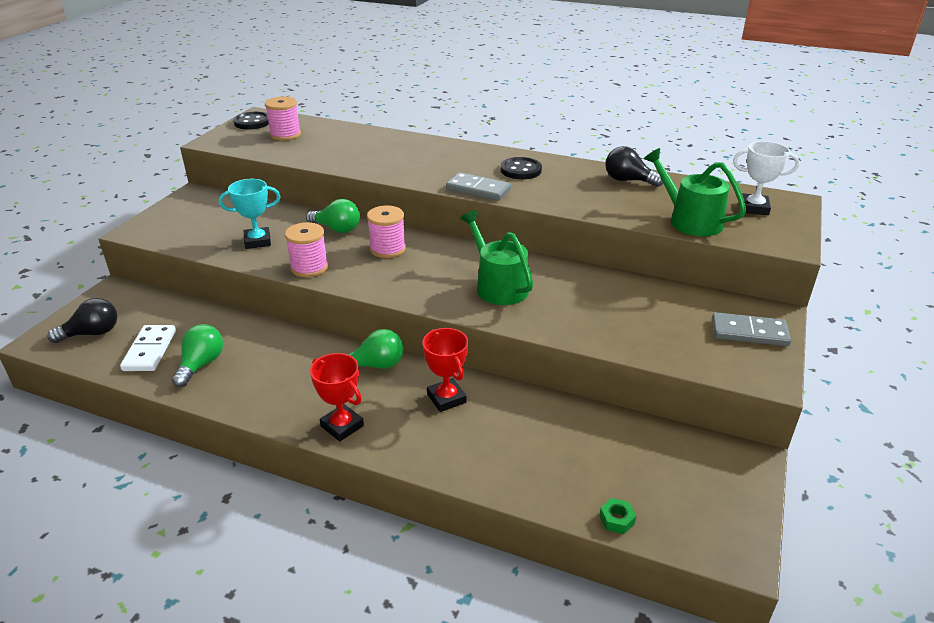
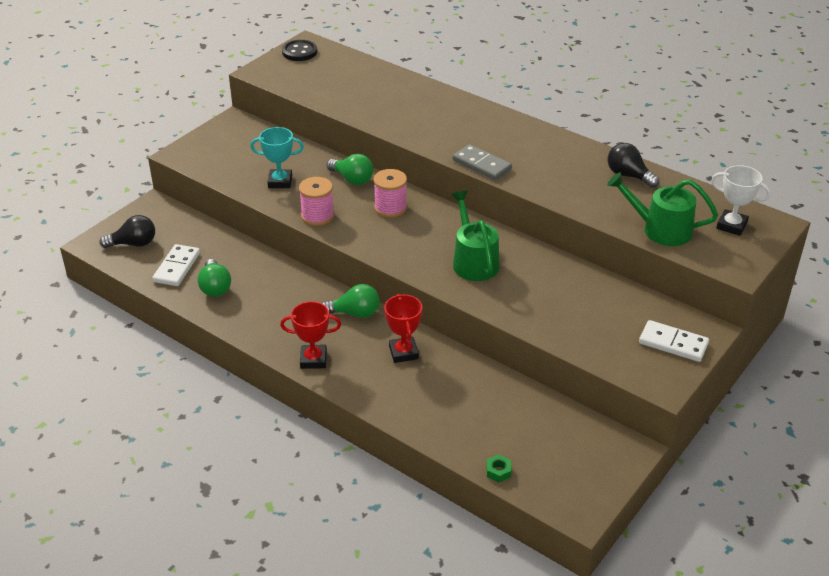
camera: 15 degrees right, 5 degrees up
green light bulb [172,324,223,387] -> green light bulb turned 135 degrees clockwise [197,259,231,297]
pink spool [265,96,301,141] -> none
red trophy [310,353,364,441] -> red trophy turned 60 degrees counterclockwise [280,301,341,369]
black button [501,157,542,179] -> none
green watering can [644,148,746,236] -> green watering can turned 45 degrees counterclockwise [607,172,718,246]
grey domino [712,312,791,346] -> white domino [639,320,709,362]

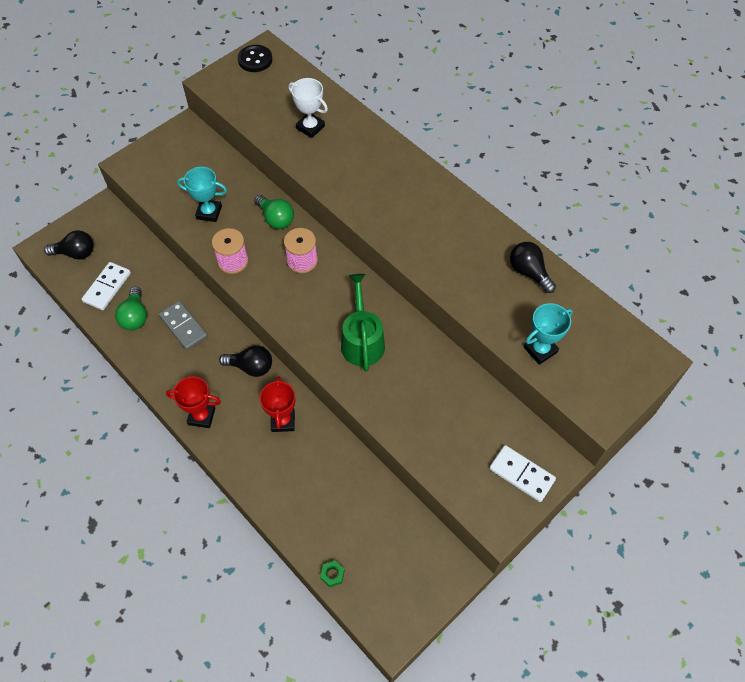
camera: 10 degrees right, 20 degrees up
green light bulb [322,284,380,318] -> black light bulb [219,345,272,377]
grey domino [453,144,512,180] -> grey domino moved to [159,301,208,350]
green watering can [607,172,718,246] -> turquoise trophy [524,303,573,365]
white trophy [711,165,770,236] -> white trophy moved to [288,78,328,138]

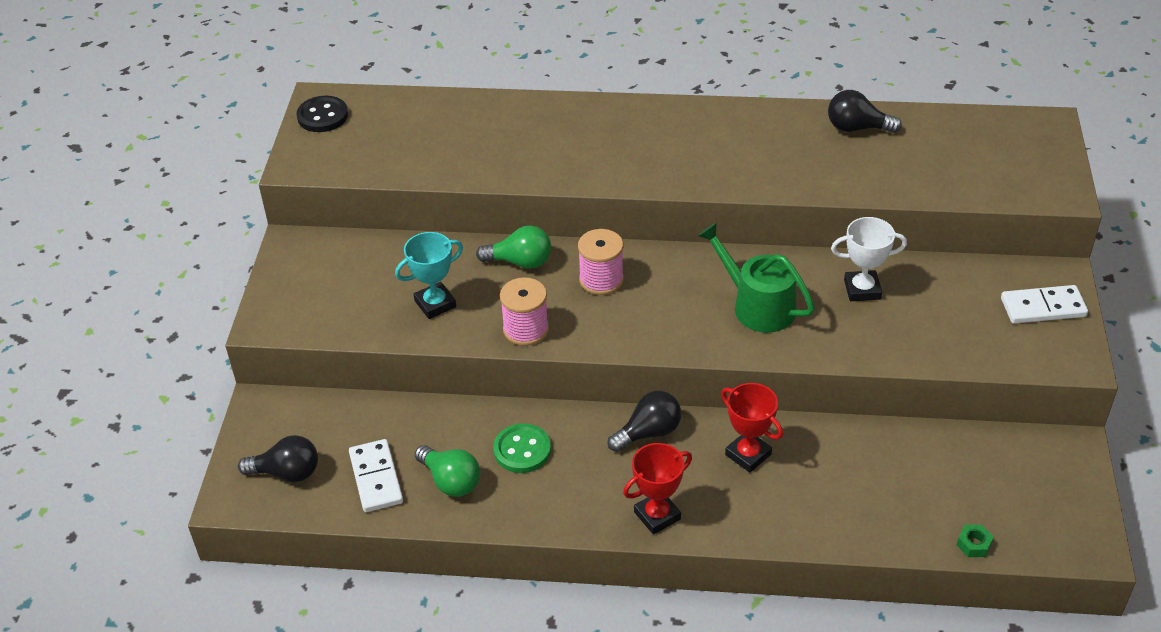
camera: 40 degrees left, 15 degrees down
black light bulb [44,230,94,259] -> black light bulb turned 45 degrees clockwise [238,435,318,482]
grey domino [159,301,208,350] -> green button [493,424,551,473]
white trophy [288,78,328,138] -> white trophy moved to [831,217,907,301]
turquoise trophy [524,303,573,365] -> none

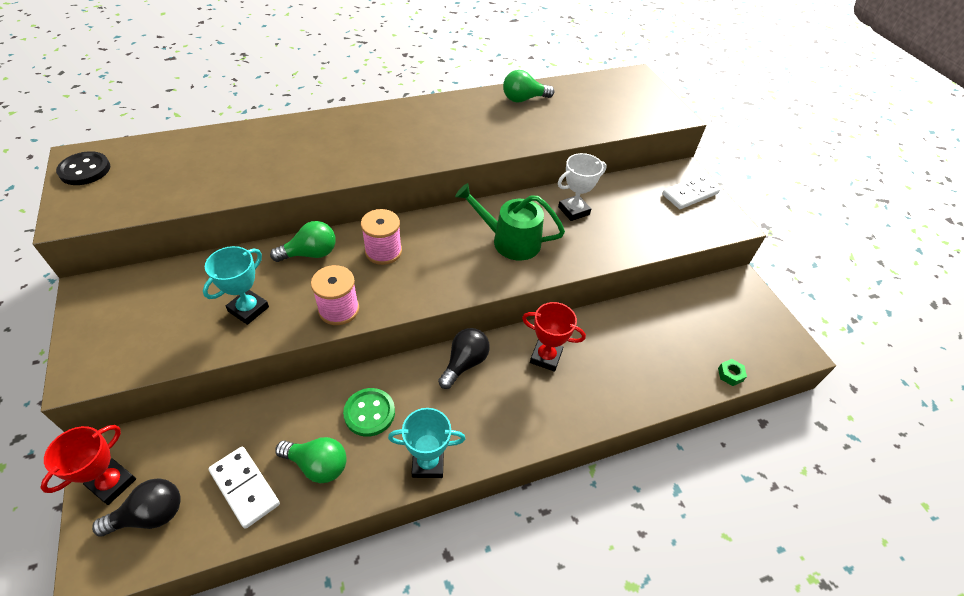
camera: 30 degrees left, 5 degrees up
red trophy [623,443,692,534] -> red trophy moved to [40,425,136,505]
black light bulb [828,90,902,133] -> green light bulb [503,70,555,103]
none -> turquoise trophy [388,408,466,478]

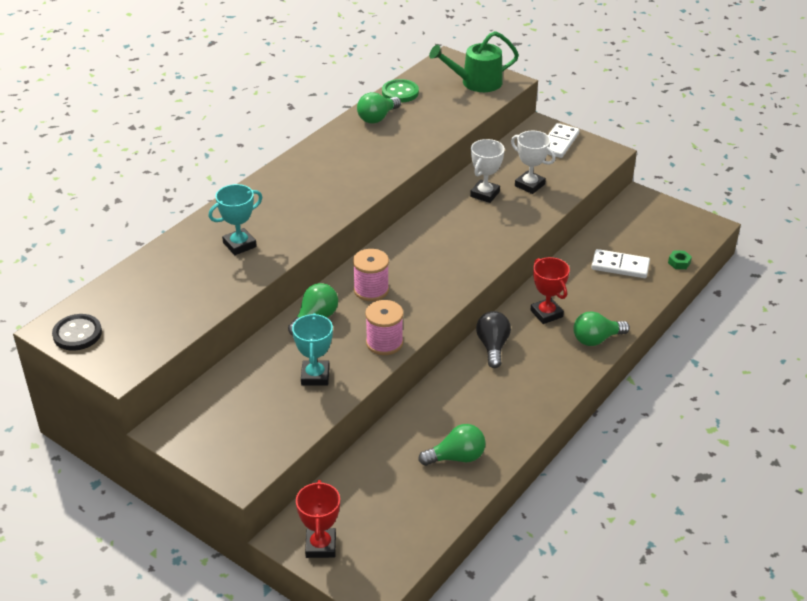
camera: 30 degrees left, 10 degrees down
black light bulb [92,478,181,536] -> none
white domino [208,447,280,529] -> white domino moved to [591,249,650,278]
green button [343,388,395,437] -> green button moved to [382,79,419,103]
turquoise trophy [388,408,466,478] -> turquoise trophy moved to [208,184,262,255]
green watering can [455,183,565,261] -> green watering can moved to [429,31,519,92]
red trophy [522,302,586,372] -> red trophy turned 75 degrees clockwise [530,257,570,324]
none -> white trophy [511,131,555,194]
none -> green light bulb [573,311,630,346]

